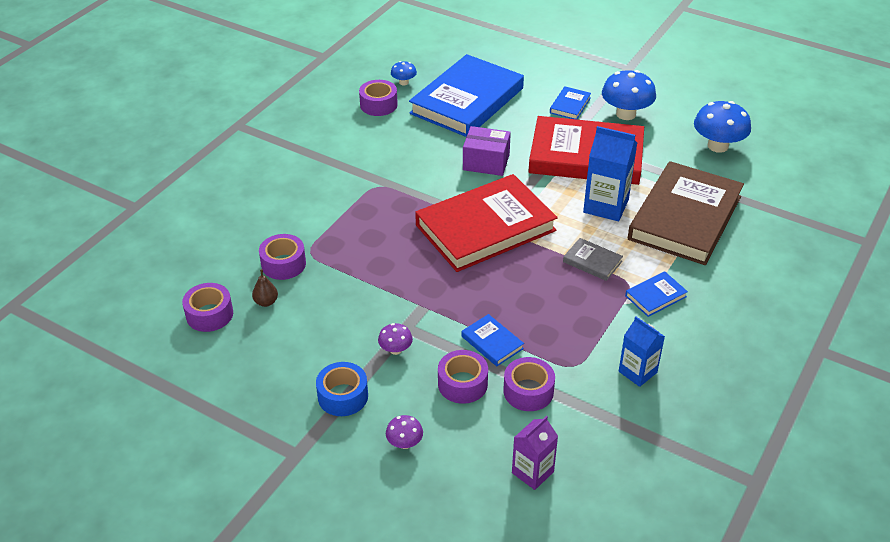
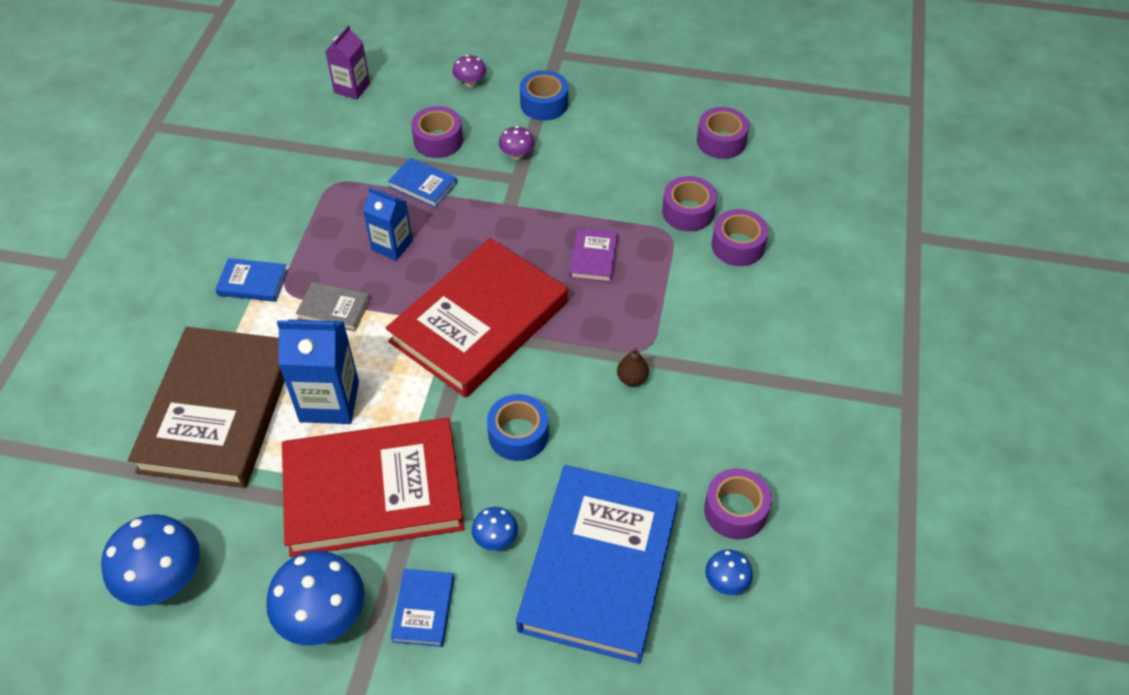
camera: 160 degrees right, 10 degrees up
brown pear [252,269,278,307] -> brown pear moved to [617,348,649,386]
purple box [463,126,511,176] -> blue tape [487,394,549,461]
purple tape [503,357,555,411] -> purple tape moved to [712,209,769,266]
blue carton [619,316,665,387] -> blue carton moved to [363,187,413,261]
blue book [625,271,688,317] -> blue book turned 60 degrees clockwise [215,258,288,302]
none -> blue mushroom [472,507,518,551]
none -> purple book [569,228,618,283]

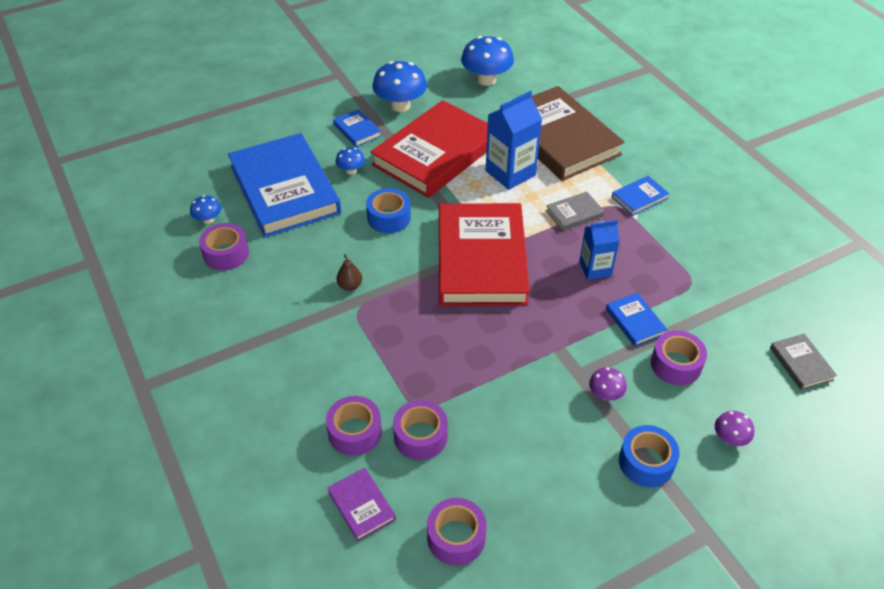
camera: 140 degrees right, 5 degrees down
purple carton [325,25,370,100] -> grey book [770,334,837,390]
blue book [388,158,457,208] -> blue book turned 75 degrees clockwise [606,293,667,347]
purple book [569,228,618,283] -> purple book moved to [327,468,396,541]

